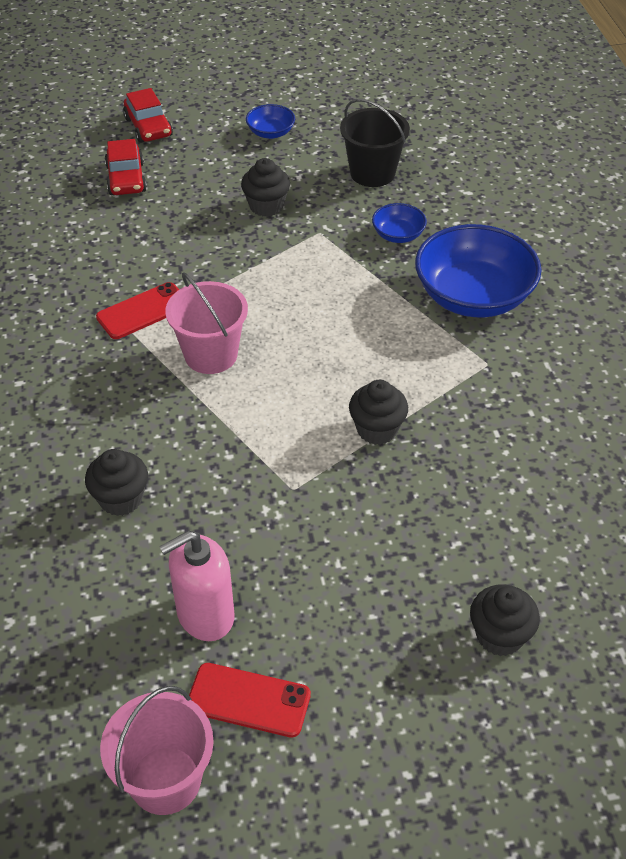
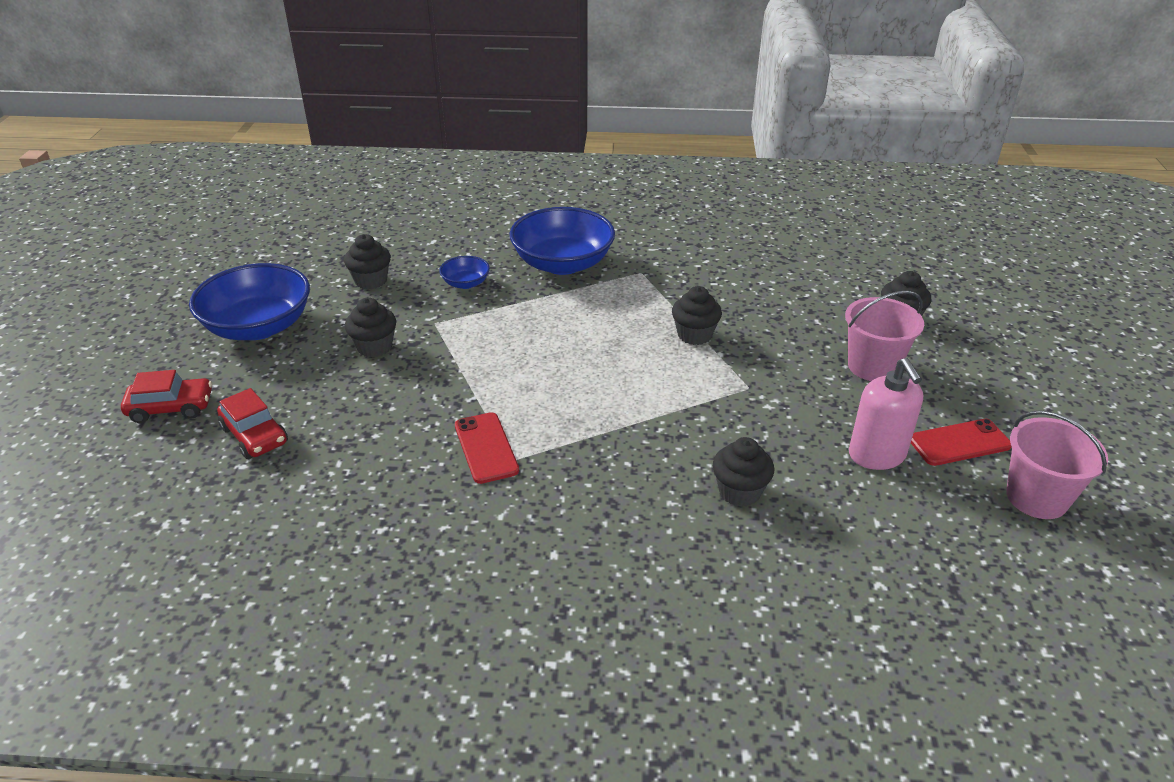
camera: 75 degrees left, 10 degrees down
red car [105,139,147,195] -> red car turned 45 degrees clockwise [217,388,288,459]
pink bucket [165,272,248,374] -> pink bucket moved to [845,291,924,381]
red phone [189,663,311,738] -> red phone turned 45 degrees clockwise [911,419,1012,466]
blue bowl [246,104,295,139] -> blue bowl [189,263,310,340], size x2.14
black bucket [340,99,410,187] -> black cupcake [344,234,391,290]

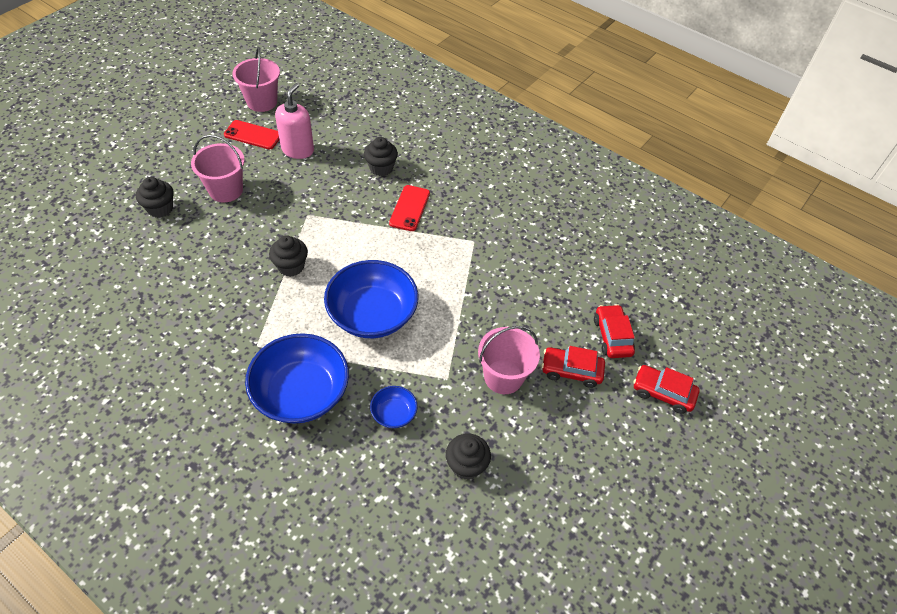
camera: 150 degrees left, 15 degrees up
blue bowl [189,263,310,340] -> blue bowl moved to [324,260,418,338]
black cupcake [345,297,396,357] -> pink bucket [478,326,540,394]
red phone [455,412,519,484] -> red phone moved to [389,185,430,231]
none -> red car [542,346,605,388]

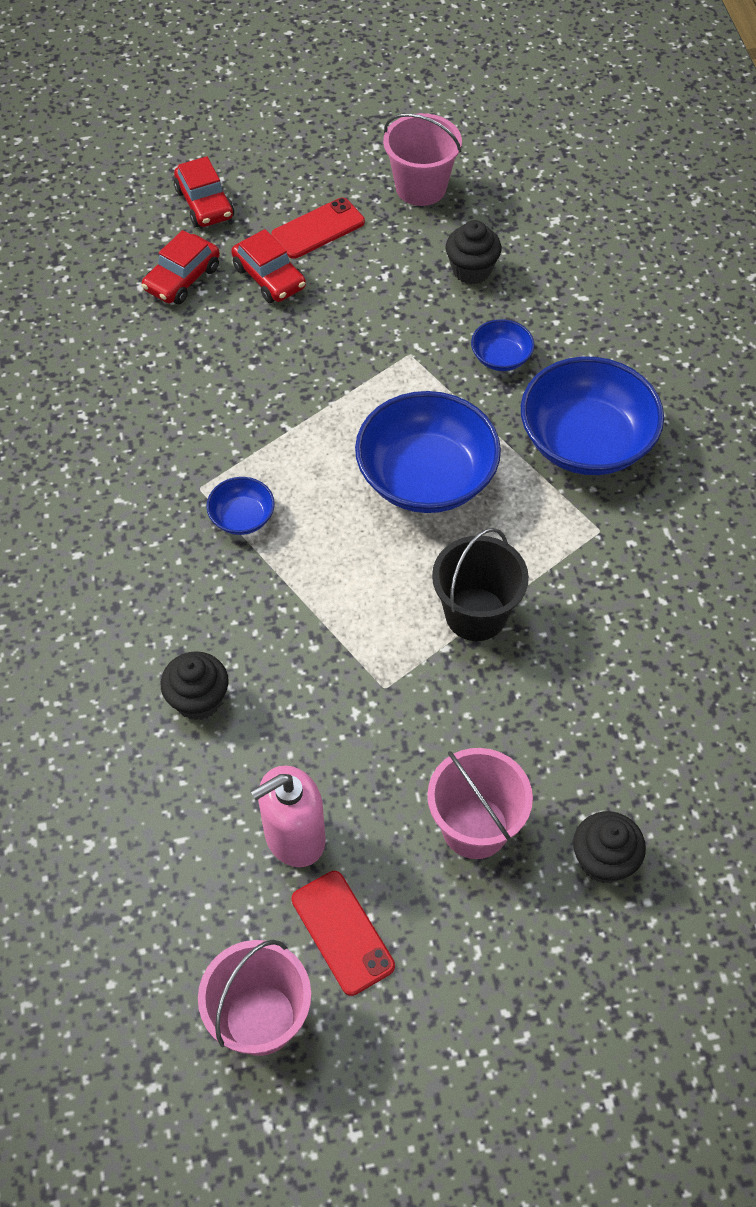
camera: 135 degrees left, 5 degrees up
black cupcake [269,235,308,277] -> black bucket [432,528,529,641]
red phone [389,185,430,231] -> red phone moved to [271,198,365,259]
pink bucket [478,326,540,394] -> pink bucket moved to [383,113,462,206]
none -> blue bowl [206,477,275,535]

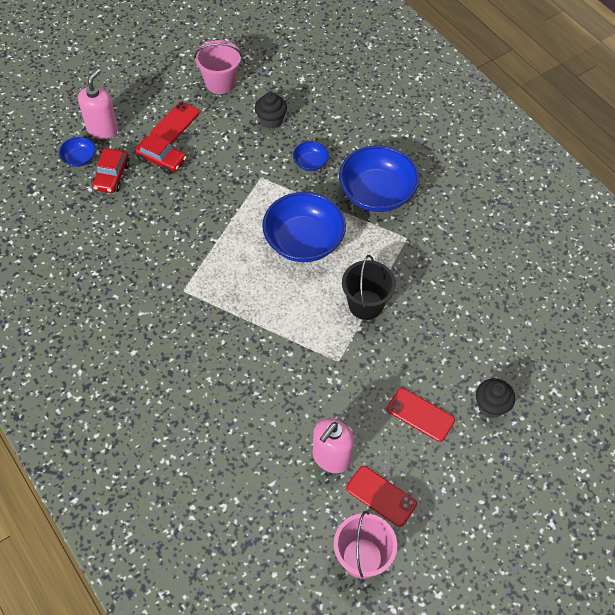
camera: 25 degrees left, 0 degrees up
black cupcake [161,651,229,721] -> none
red car [174,156,234,227] -> pink soap dispenser [78,69,118,139]
blue bowl [206,477,275,535] -> blue bowl moved to [59,137,96,167]
pink bucket [427,748,533,859] -> red phone [387,388,455,442]

